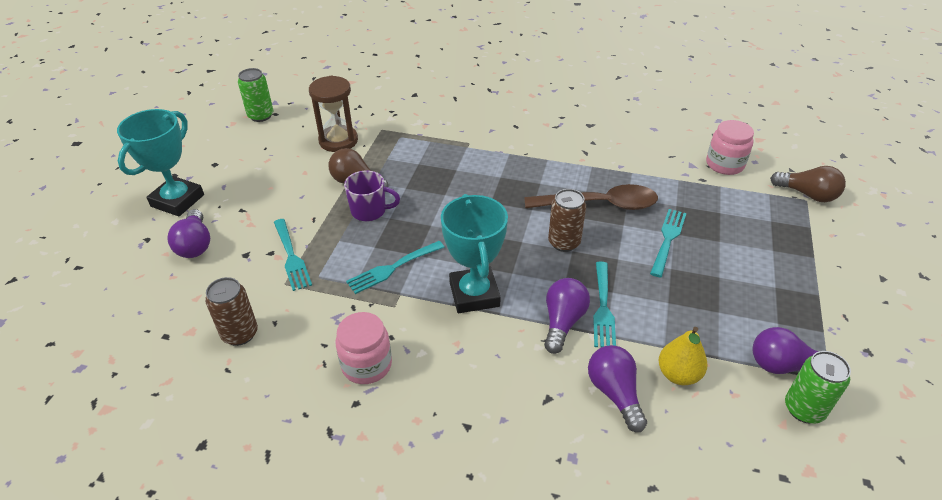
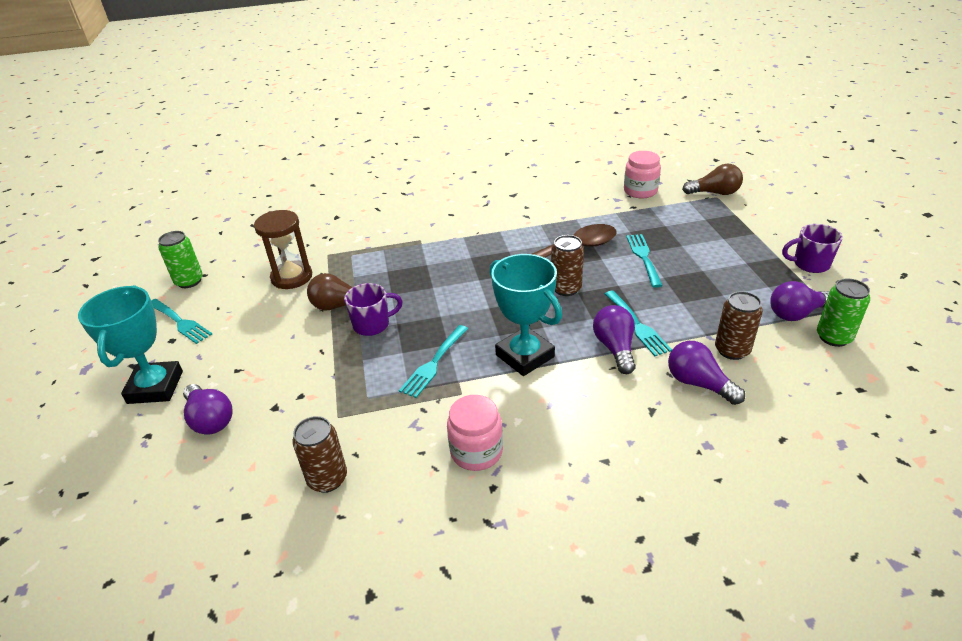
camera: 25 degrees left, 5 degrees down
turquoise fork [274,219,312,291] -> turquoise fork moved to [151,299,212,344]
yellow pear [658,327,707,385] -> brown can [715,291,763,360]
none -> purple mug [782,224,843,273]

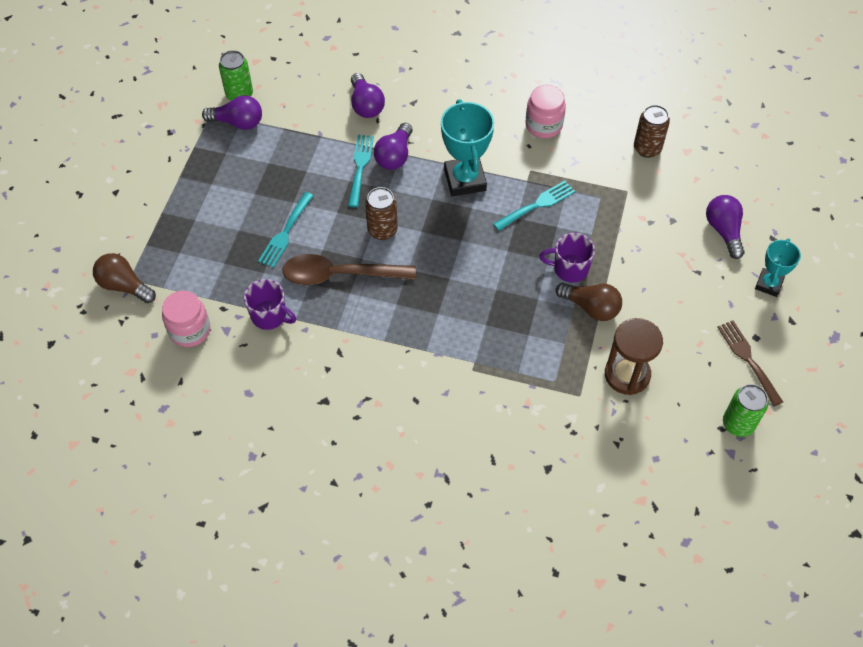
camera: 155 degrees left, 20 degrees up
turquoise trophy [78,285,183,404] -> turquoise trophy [755,238,801,297], size x0.60
turquoise fork [151,299,212,344] -> brown fork [717,321,783,406]
brown can [715,291,763,360] -> none
purple mug [782,224,843,273] -> purple mug moved to [244,279,296,330]

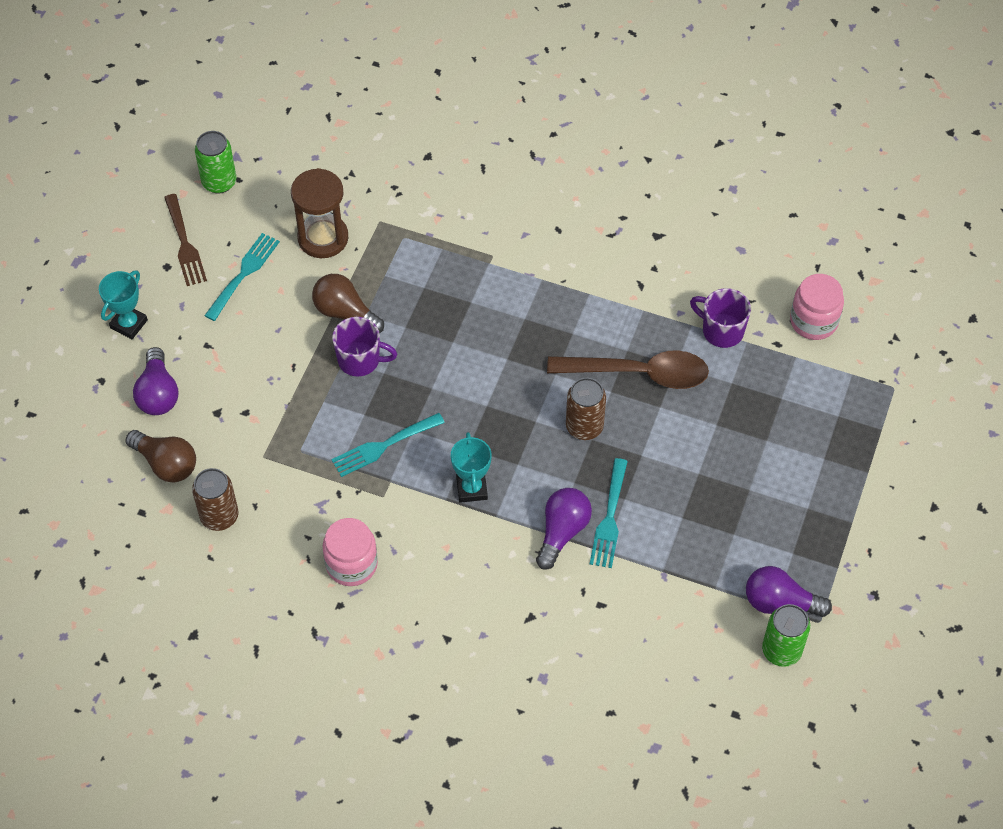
camera: 175 degrees left, 0 degrees up
brown light bulb [93,253,156,303] -> brown light bulb moved to [125,430,196,482]
turquoise fork [258,192,314,268] -> turquoise fork moved to [204,233,280,321]
purple light bulb [351,73,385,118] -> none
turquoise trophy [441,99,494,196] -> turquoise trophy [451,432,492,503], size x0.60

